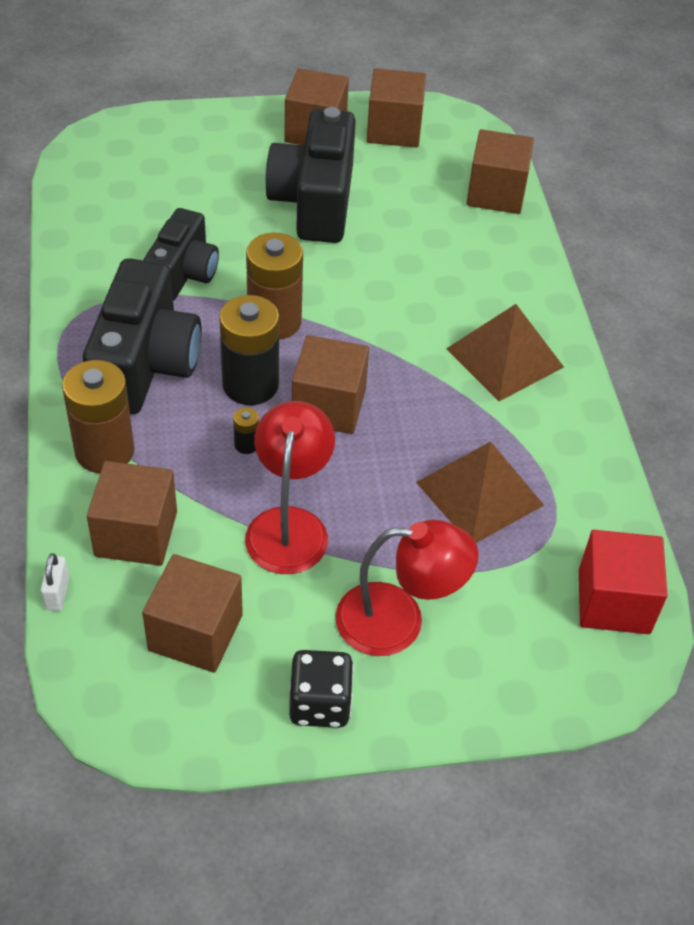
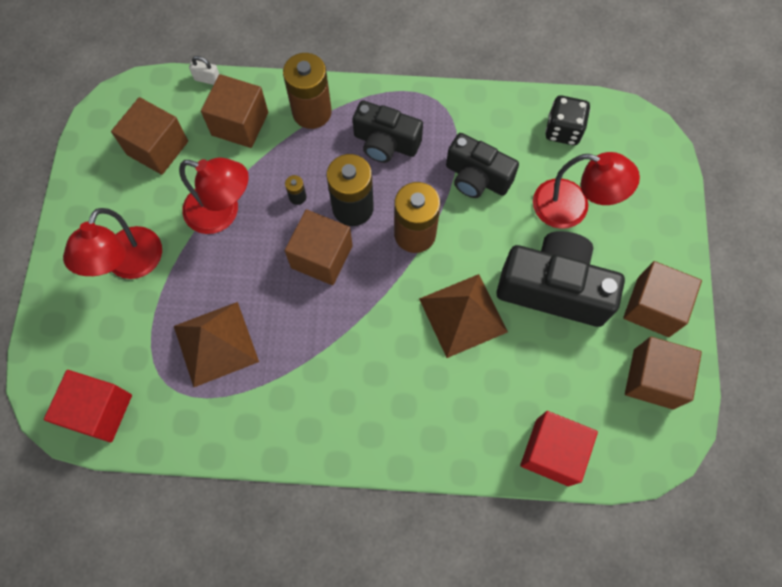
camera: 105 degrees right, 20 degrees up
black camera [83,258,202,414] -> black camera [353,100,423,163], size x0.65
black dice [289,650,354,728] -> black dice moved to [545,95,590,145]
brown pyramid [446,304,564,401] -> brown pyramid moved to [419,274,508,358]
brown cube [466,129,534,214] -> red cube [520,411,598,486]
none -> red lamp [533,152,640,229]

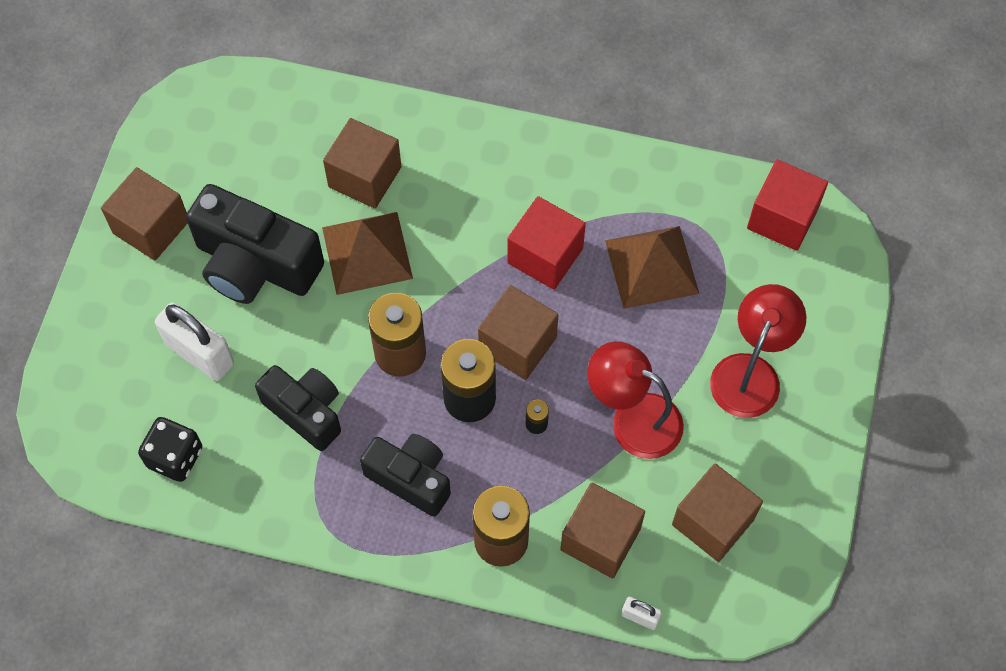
camera: 170 degrees left, 5 degrees down
red cube [520,411,598,486] -> red cube moved to [507,196,586,290]
red lamp [533,152,640,229] -> white padlock [155,302,234,381]
brown cube [625,337,702,410] -> brown cube moved to [323,118,401,209]

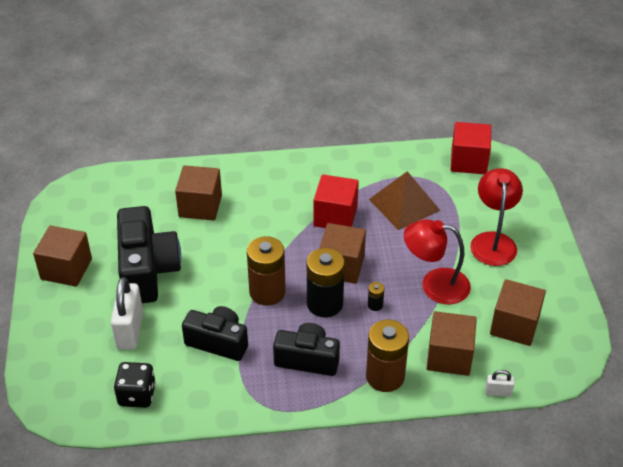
camera: 20 degrees left, 20 degrees down
white padlock [155,302,234,381] -> white padlock turned 75 degrees clockwise [111,277,143,350]
black camera [186,184,324,304] -> black camera turned 105 degrees counterclockwise [117,206,181,303]
brown pyramid [322,212,413,295] -> none

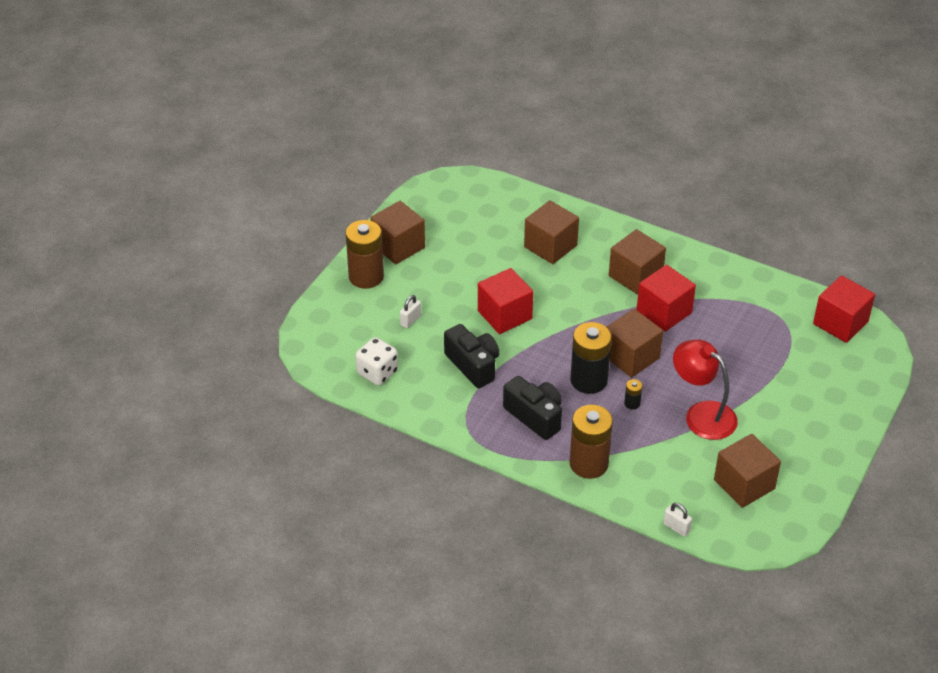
camera: 35 degrees right, 0 degrees up
white padlock [111,277,143,350] -> white padlock [400,295,421,328], size x0.48
black dice [114,362,156,408] -> white dice [355,337,398,385]
black camera [117,206,181,303] -> none
brown battery [247,236,286,306] -> brown battery moved to [346,220,384,289]
brown pyramid [369,171,440,230] -> none
brown cube [427,311,477,376] -> brown cube moved to [609,229,666,295]
red lamp [470,168,523,266] -> none
none -> red cube [478,268,533,334]

